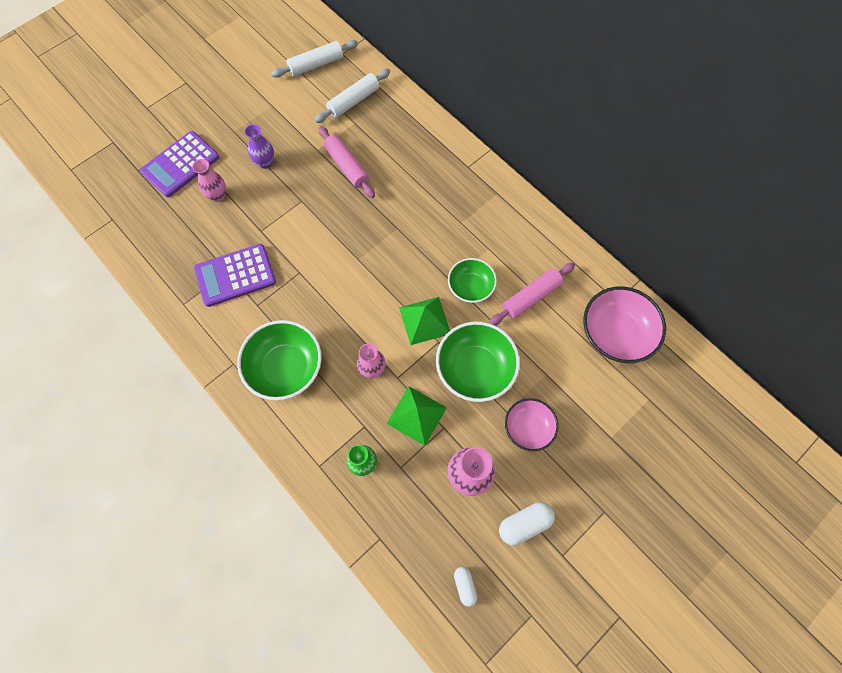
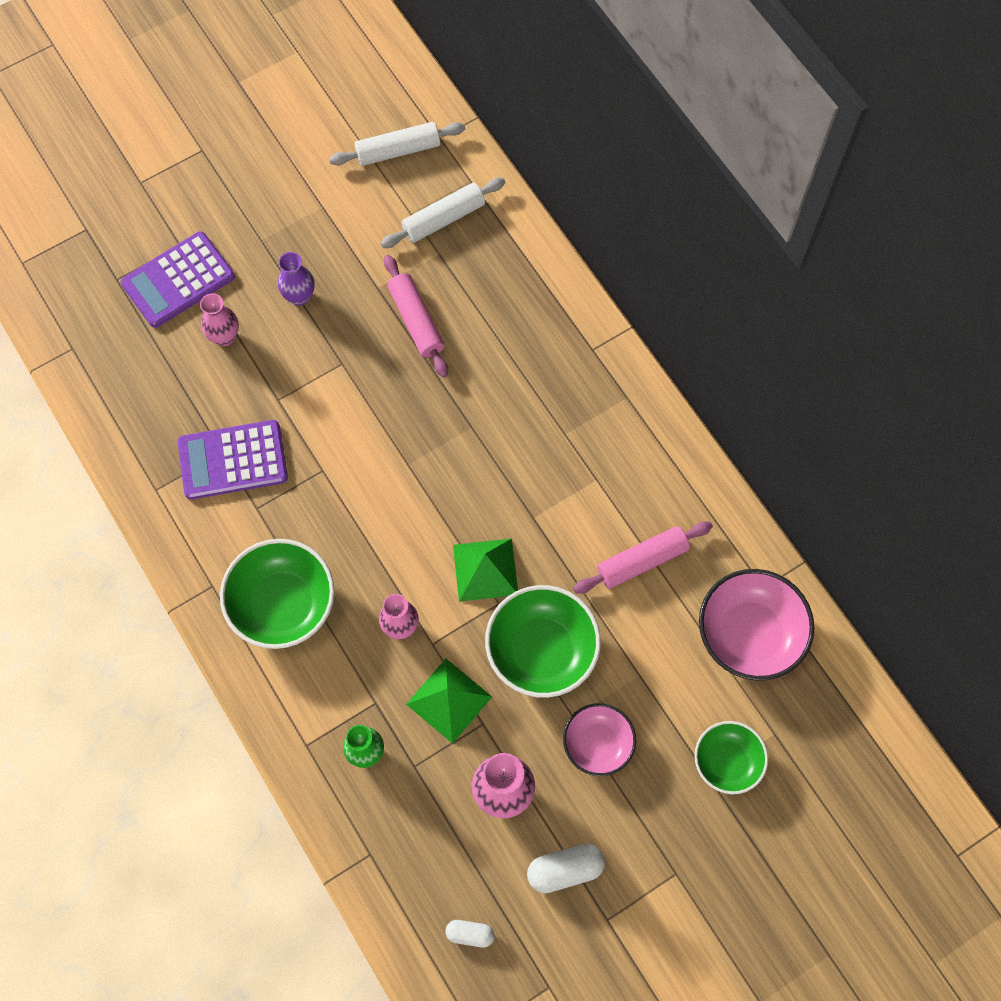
camera: 10 degrees right, 0 degrees up
green bowl [448,258,497,303] -> green bowl moved to [695,721,768,794]
white capsule [454,567,477,607] -> white capsule turned 75 degrees counterclockwise [445,920,495,948]

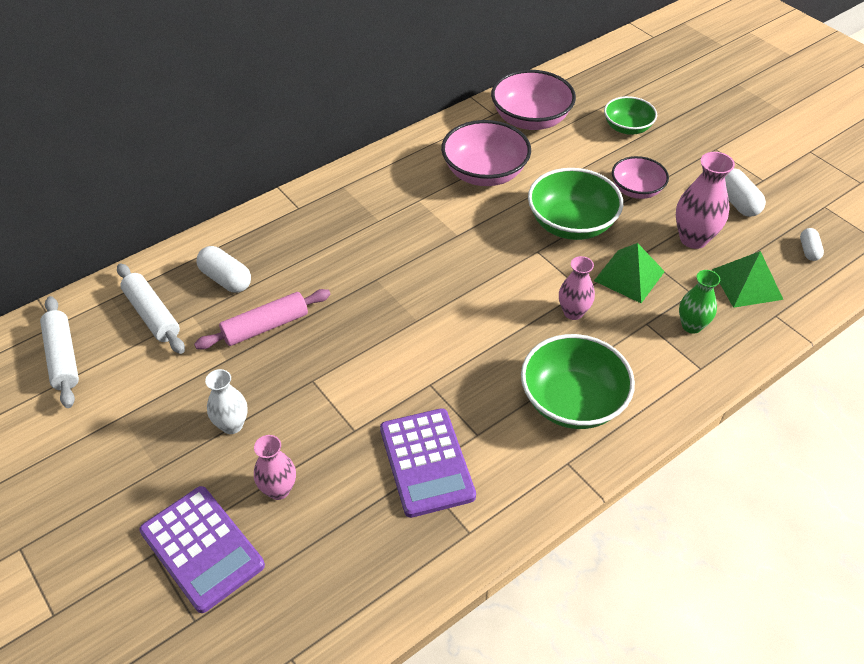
camera: 95 degrees left, 20 degrees down
purple vase [278,252,315,306] -> white vase [205,369,248,434]
green pyramid [453,539,518,602] -> green pyramid moved to [712,251,784,308]
pink rolling pin [573,521,713,594] -> pink bowl [441,120,531,186]
none -> white capsule [196,246,251,293]

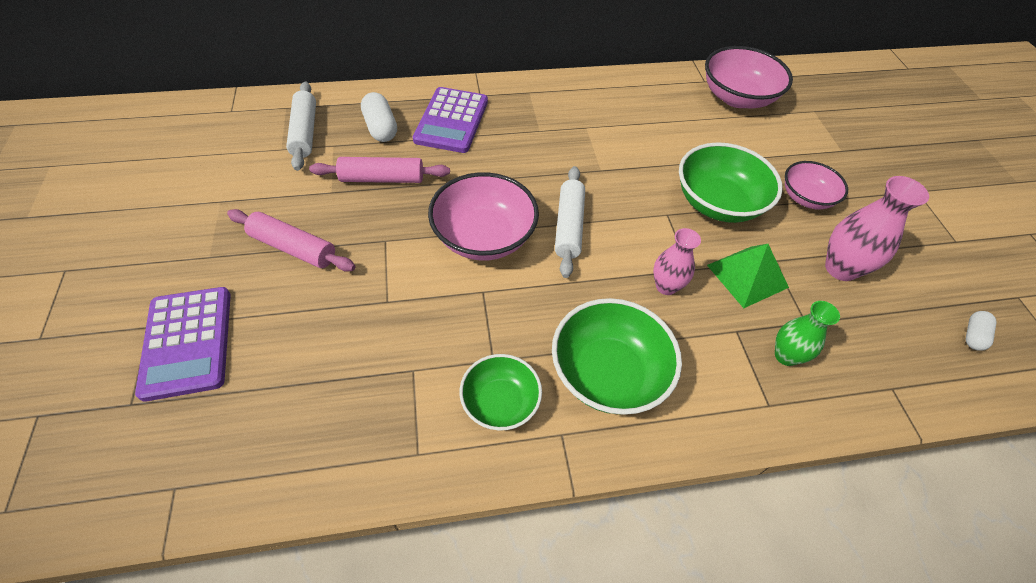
camera: 25 degrees right, 5 degrees up
white rolling pin [40,296,79,408] -> white rolling pin moved to [555,166,585,278]
white vase [205,369,248,434] -> pink rolling pin [227,209,356,272]
pink vase [254,435,296,500] -> none
purple calculator [380,408,476,518] -> purple calculator moved to [413,87,488,153]
pink bowl [441,120,531,186] -> pink bowl moved to [428,172,539,261]
green bowl [604,96,657,135] -> green bowl moved to [460,354,542,431]
green pyramid [712,251,784,308] -> none
white capsule [725,168,766,217] -> none

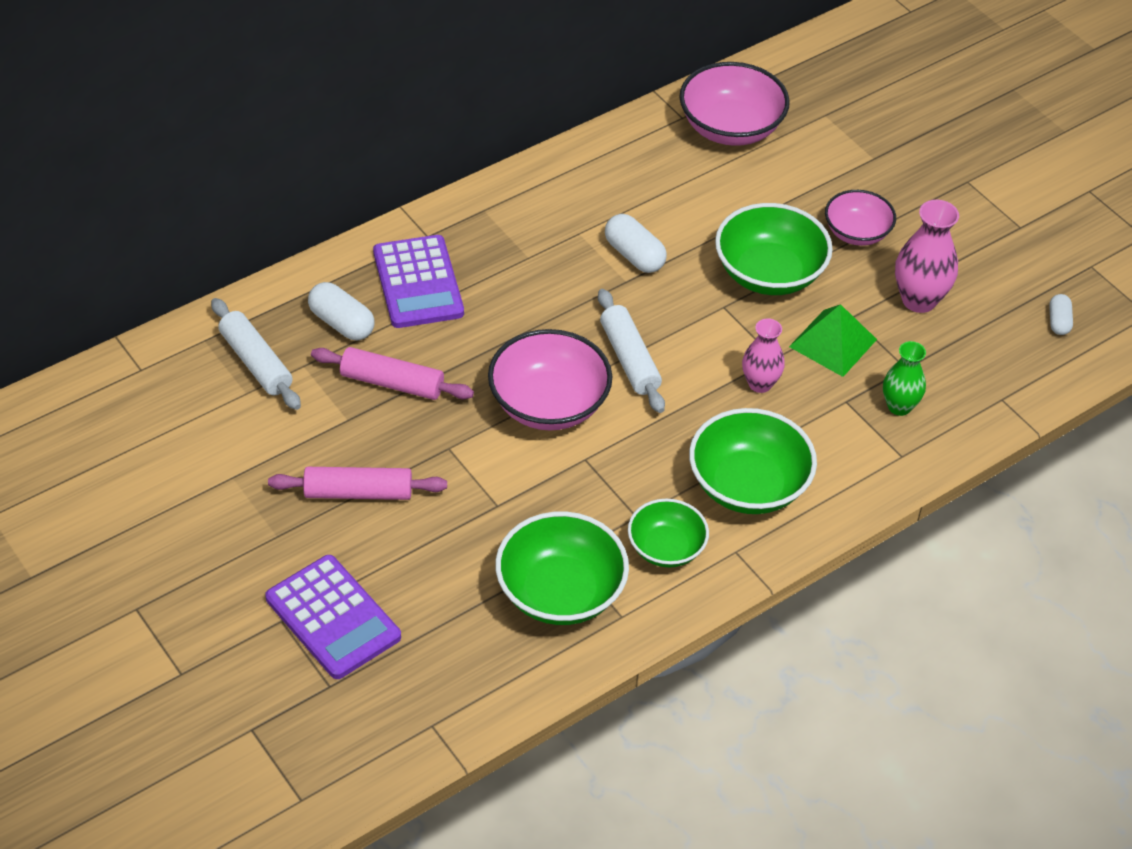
camera: 25 degrees left, 5 degrees down
pink rolling pin [309,157,450,183] -> pink rolling pin turned 45 degrees clockwise [311,347,474,400]
none -> green bowl [495,511,629,625]
none -> white capsule [605,214,667,273]

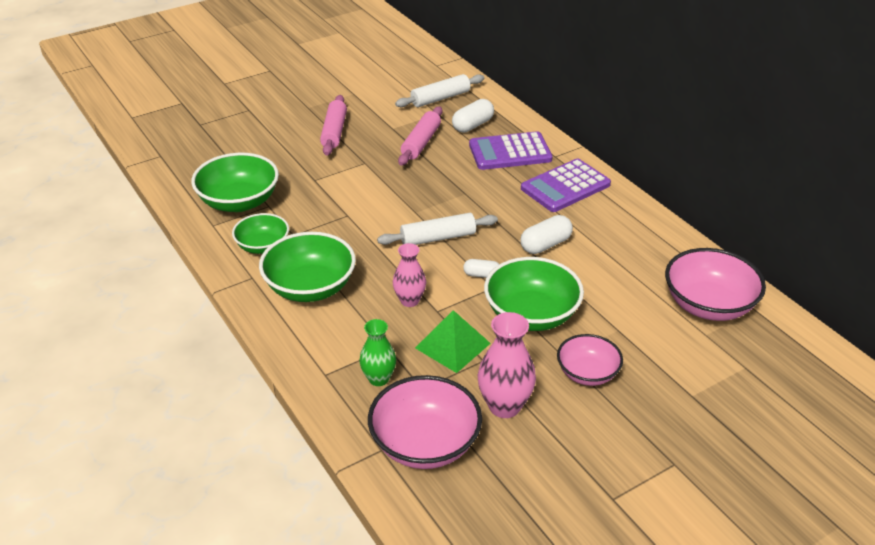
camera: 95 degrees right, 10 degrees down
purple calculator [265,555,401,679] -> purple calculator moved to [521,159,611,212]
pink bowl [488,329,612,431] -> pink bowl moved to [368,375,482,469]
white capsule [1049,294,1073,335] -> white capsule moved to [463,259,499,278]

